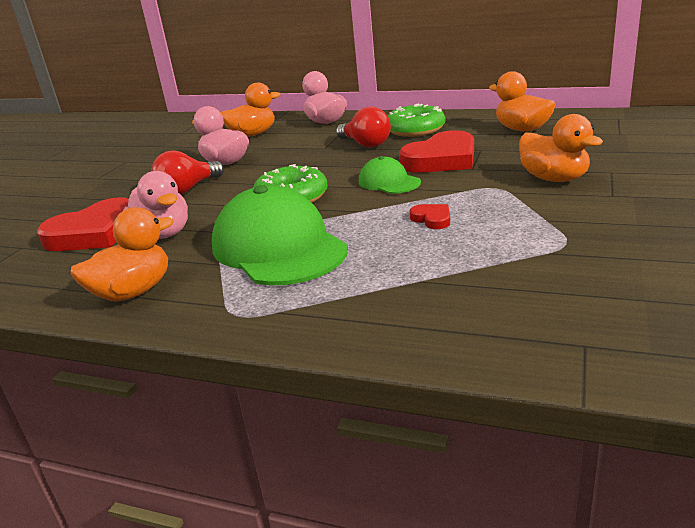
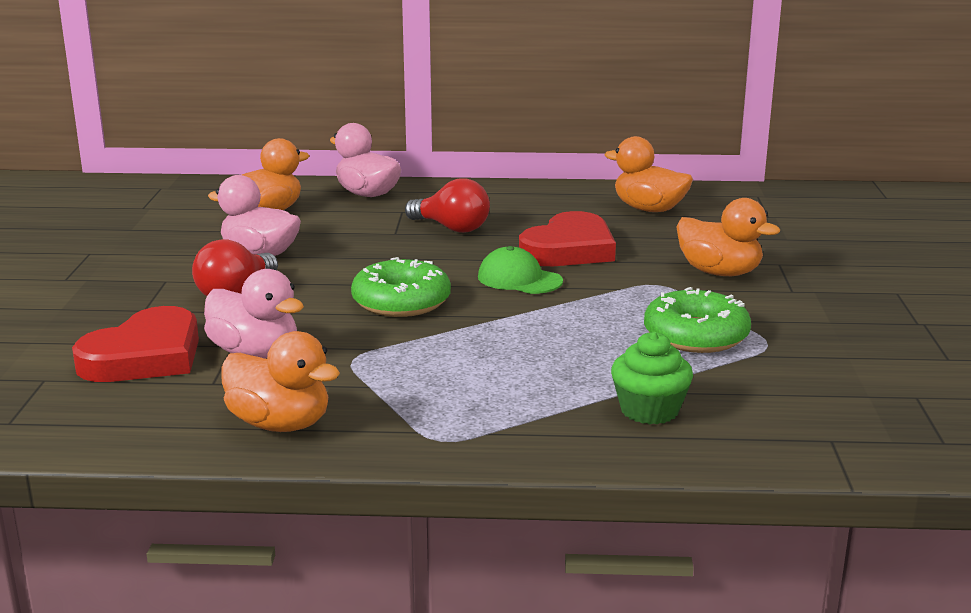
camera: 20 degrees left, 5 degrees down
orange duck [70,207,174,302] -> orange duck turned 90 degrees clockwise [221,331,340,432]
green cap [212,185,348,285] -> none
green donut [387,103,446,137] -> green donut moved to [644,287,751,353]
red heart [409,204,450,229] -> none
none -> green cupcake [611,332,693,424]

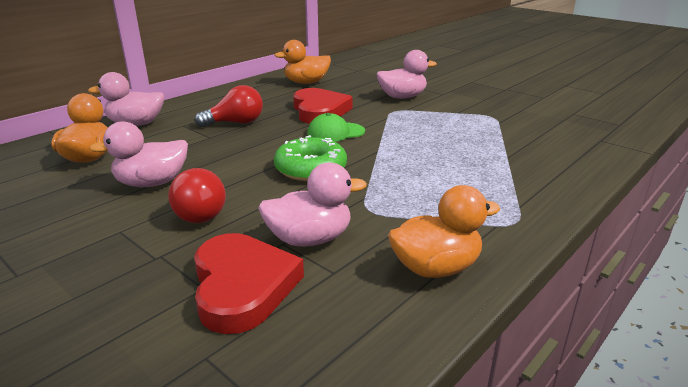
camera: 50 degrees left, 5 degrees up
green cupcake [611,332,693,424] -> none
green donut [644,287,751,353] -> none
orange duck [677,198,780,276] -> pink duck [376,50,437,99]

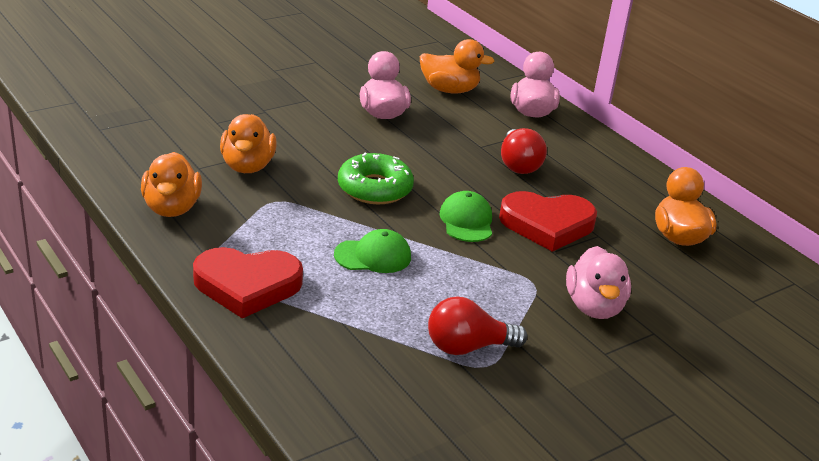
camera: 100 degrees right, 5 degrees up
red light bulb [168,168,226,223] -> red light bulb moved to [428,296,527,355]
red heart [194,233,304,334] -> red heart moved to [193,247,303,318]
pink duck [258,162,367,247] -> orange duck [220,114,277,173]
none -> green cap [334,229,411,273]

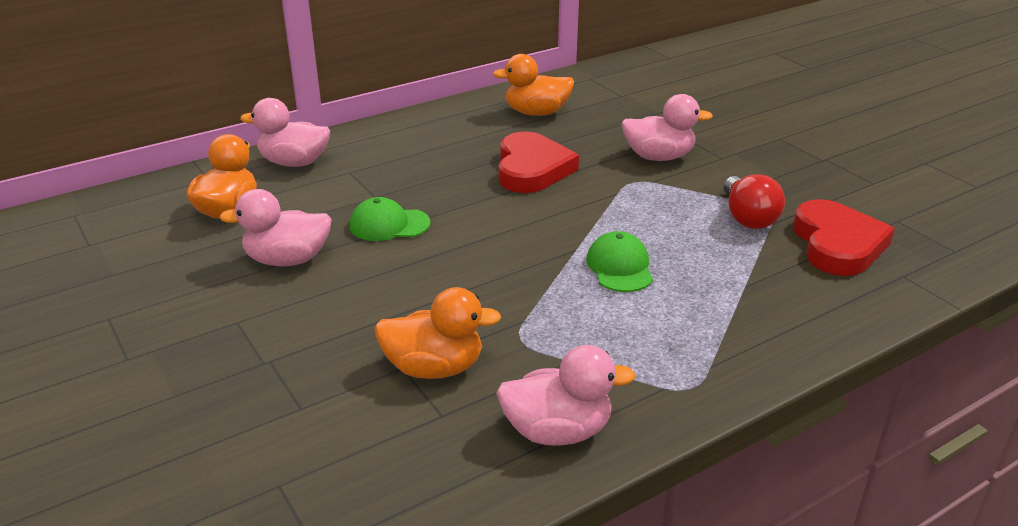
camera: 85 degrees left, 0 degrees up
orange duck [141,152,202,217] -> pink duck [496,345,636,446]
red heart [193,247,303,318] -> red heart moved to [793,199,895,276]
green donut [338,153,414,204] -> none
green cap [440,191,492,242] -> green cap moved to [350,197,431,241]
red light bulb [501,128,547,174] -> none

